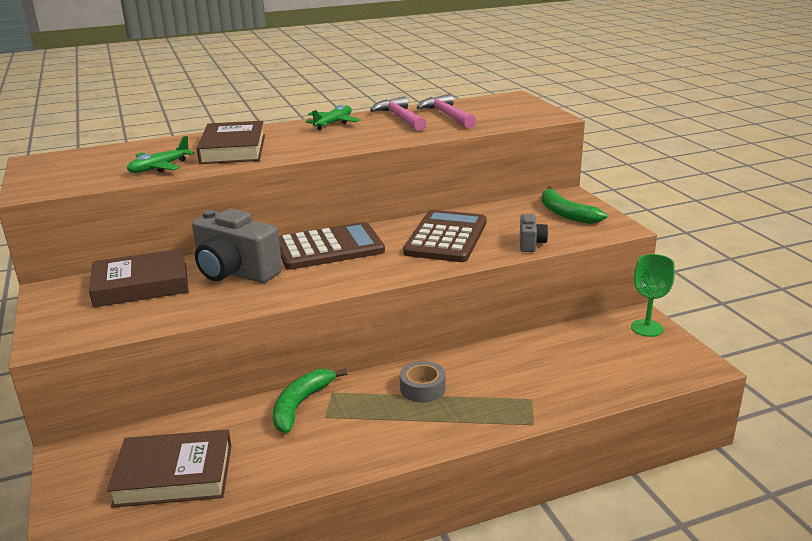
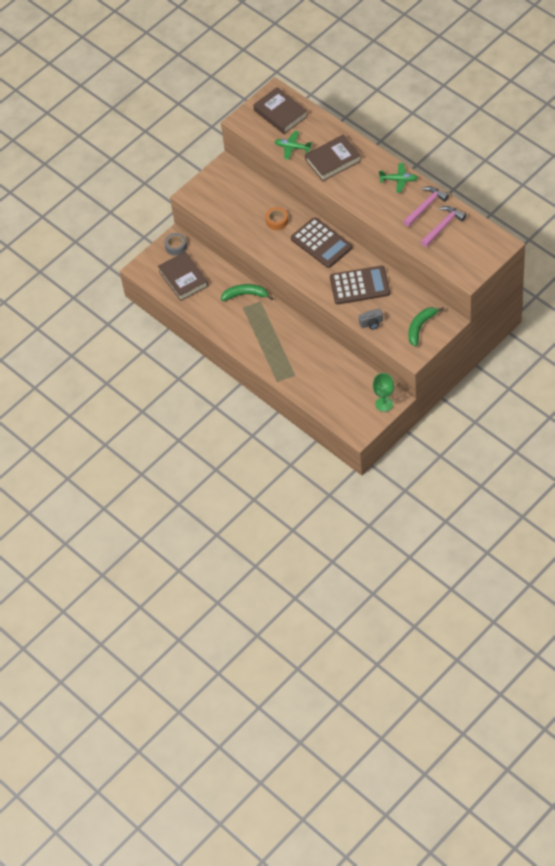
camera: 70 degrees right, 30 degrees up
brown book [89,248,189,307] -> brown book moved to [253,87,308,134]
grey camera [192,208,282,283] -> orange tape [266,207,288,230]
grey tape [400,361,446,403] -> grey tape moved to [164,233,187,255]

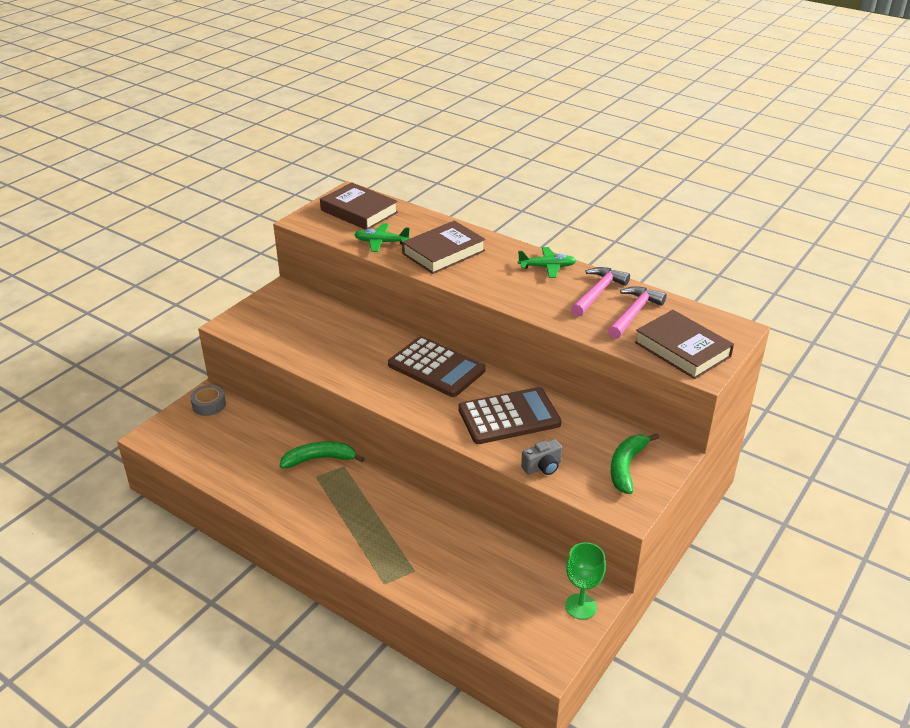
camera: 15 degrees left, 20 degrees down
brown book [158,252,208,301] -> brown book moved to [634,310,734,379]
orange tape [266,207,288,230] -> none

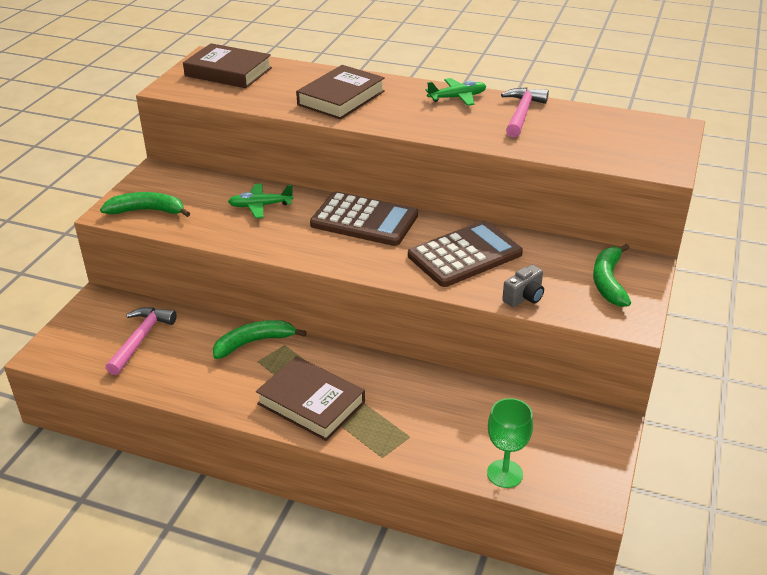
camera: 15 degrees left, 0 degrees up
grey tape [190,385,226,416] -> none
green plane [354,223,410,252] -> green plane moved to [228,183,294,218]
green goblet [565,542,606,620] -> green goblet moved to [487,398,533,488]
pink hammer [608,286,666,339] -> pink hammer moved to [106,307,177,375]
brown book [634,310,734,379] -> brown book moved to [256,356,365,441]
none -> green banana [100,192,190,217]

